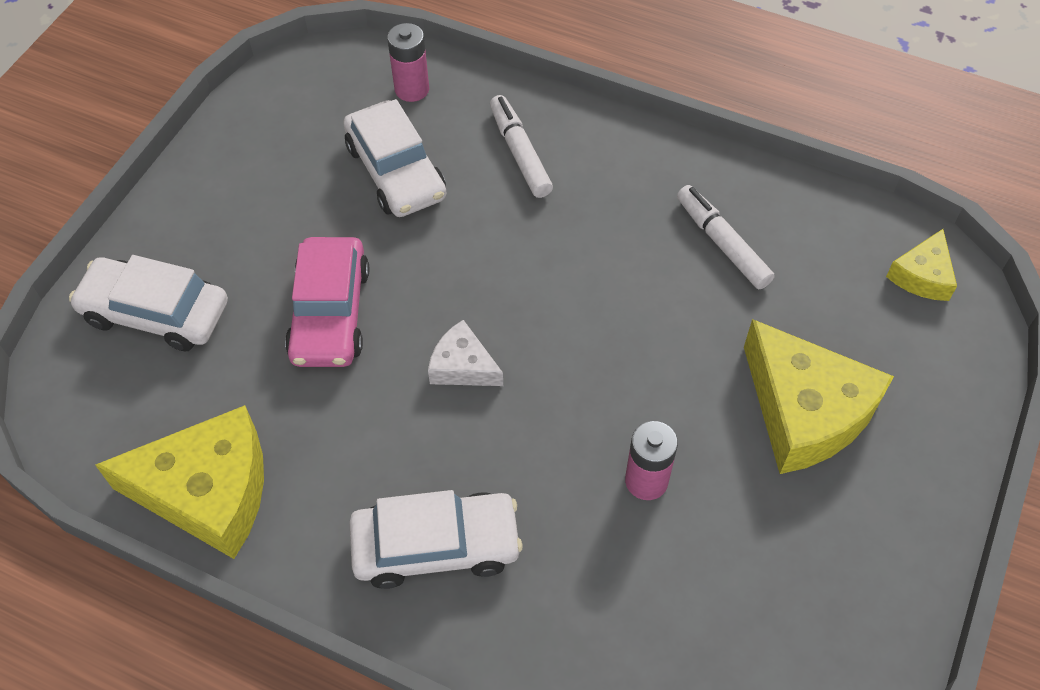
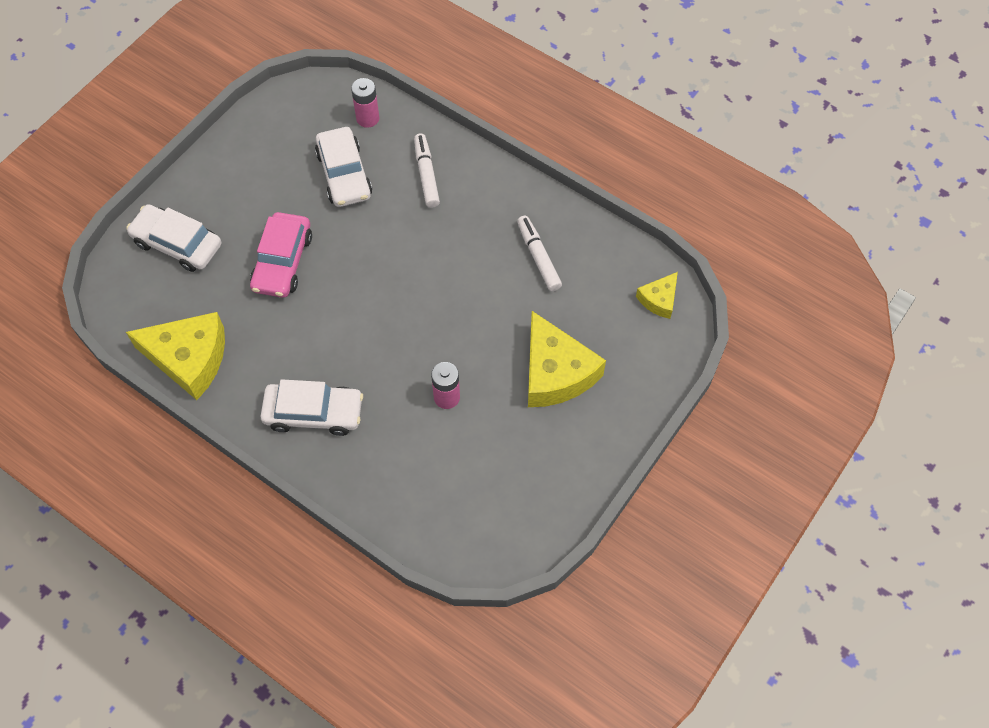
camera: 10 degrees right, 5 degrees up
white cheese [428,320,503,386] -> none

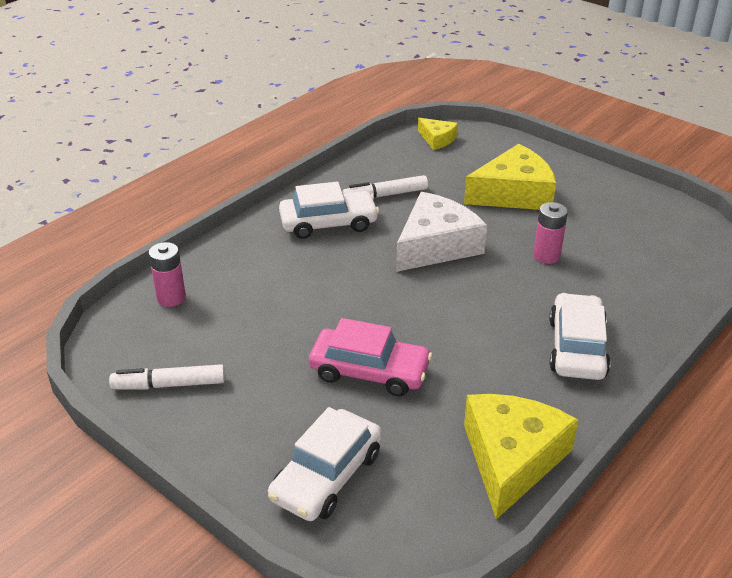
camera: 85 degrees left, 25 degrees down
white car [315,127,372,207] -> white car moved to [279,182,379,239]
white marker [414,134,440,208] -> white marker moved to [109,364,225,390]
none -> white cheese [396,192,487,272]

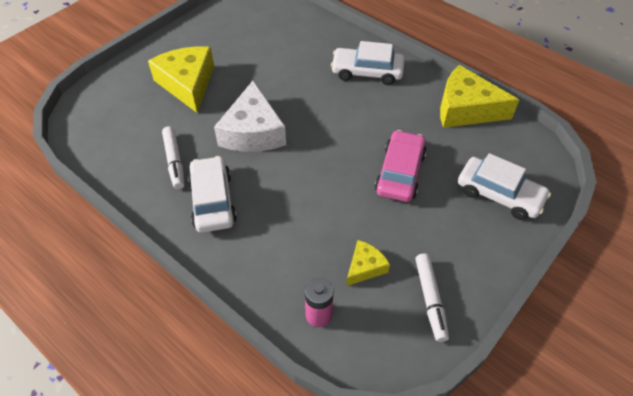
camera: 90 degrees left, 15 degrees up
white cheese [396,192,487,272] -> white cheese turned 135 degrees counterclockwise [214,81,286,152]
yellow cheese [418,118,458,150] -> yellow cheese moved to [346,240,390,286]
pink battery [533,202,568,264] -> none

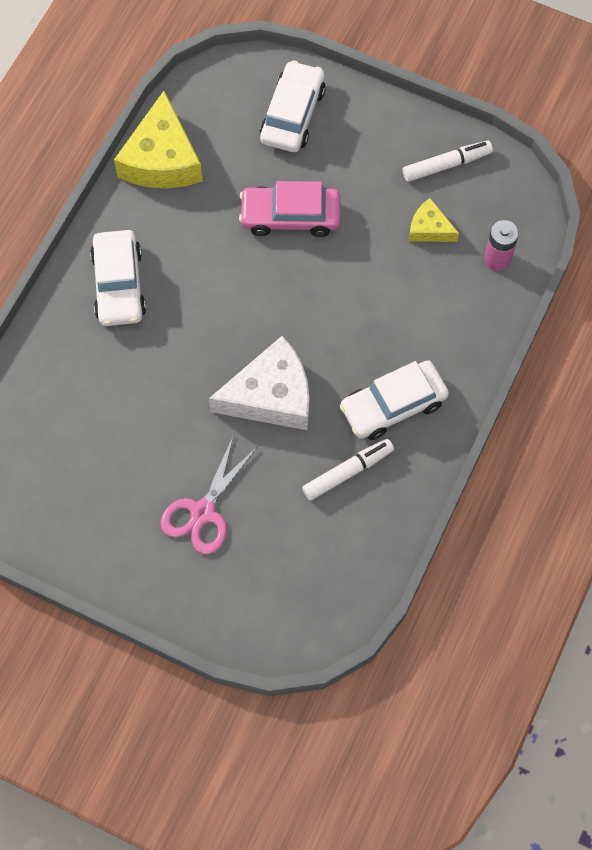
camera: 105 degrees left, 15 degrees up
yellow cheese [148,46,214,113] -> pink scissors [160,435,257,554]

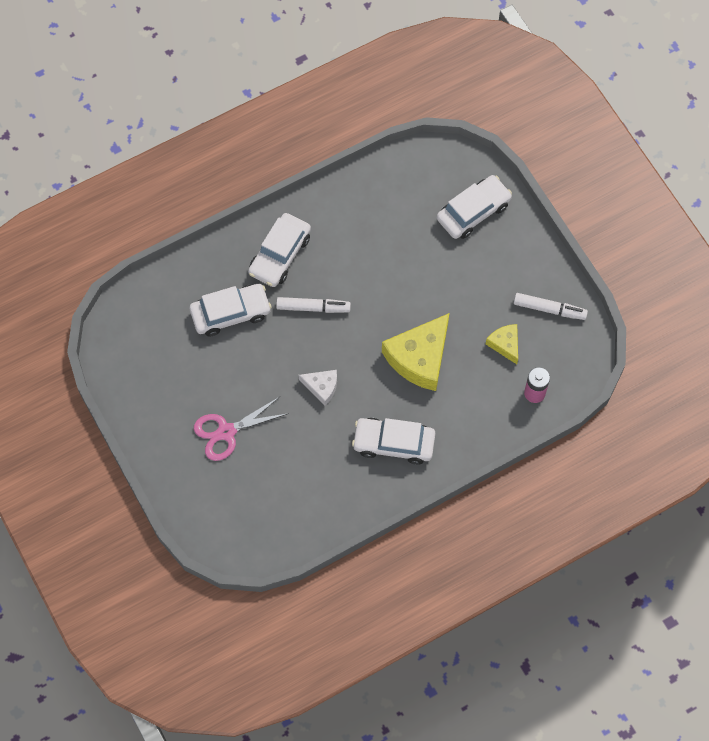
camera: 35 degrees right, 0 degrees up
yellow cheese [114,91,203,188] -> yellow cheese moved to [382,313,449,391]
white cheese [209,336,309,430] -> white cheese [299,370,337,406], size x0.51
pink car [239,181,340,237] -> none
white marker [302,439,394,501] -> white marker moved to [276,297,351,313]
none -> white car [189,284,272,336]

